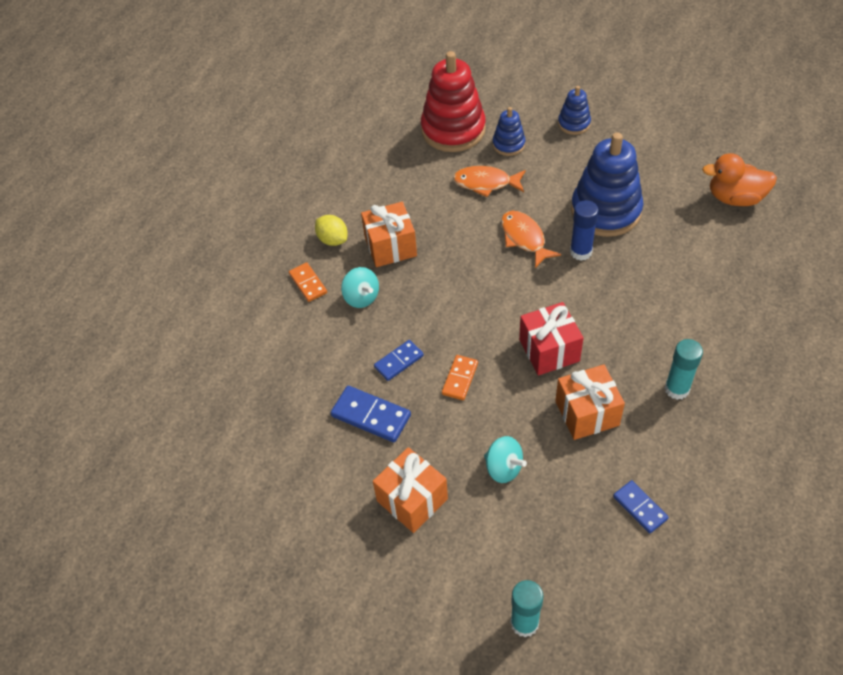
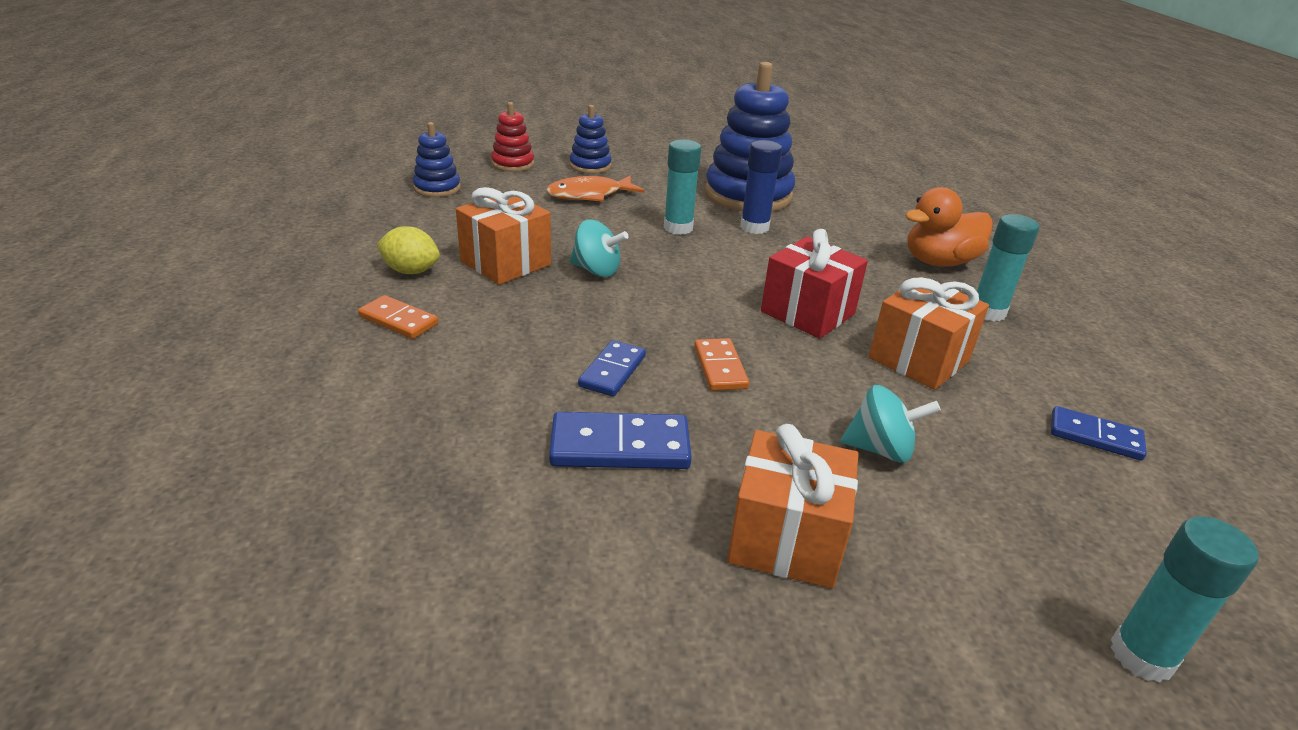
camera: 35 degrees left, 20 degrees down
turquoise spinning top [341,267,379,308] -> turquoise spinning top moved to [570,219,629,277]
red stacking toy [421,51,486,152] -> red stacking toy [491,102,534,172], size x0.50
orange fish [501,211,561,268] -> turquoise glue stick [664,139,701,235]
blue stacking toy [558,86,591,135] -> blue stacking toy moved to [413,122,461,197]
orange duck [702,153,777,206] -> orange duck moved to [905,187,993,267]

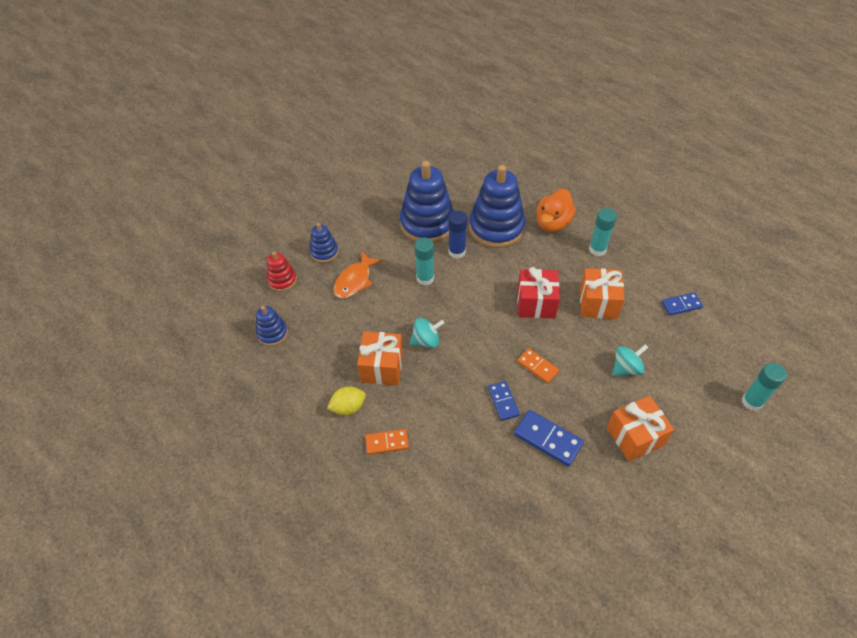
camera: 35 degrees left, 20 degrees up
blue domino [549,412,692,469] -> blue domino turned 75 degrees clockwise [514,410,584,467]
none -> blue stacking toy [469,165,525,248]

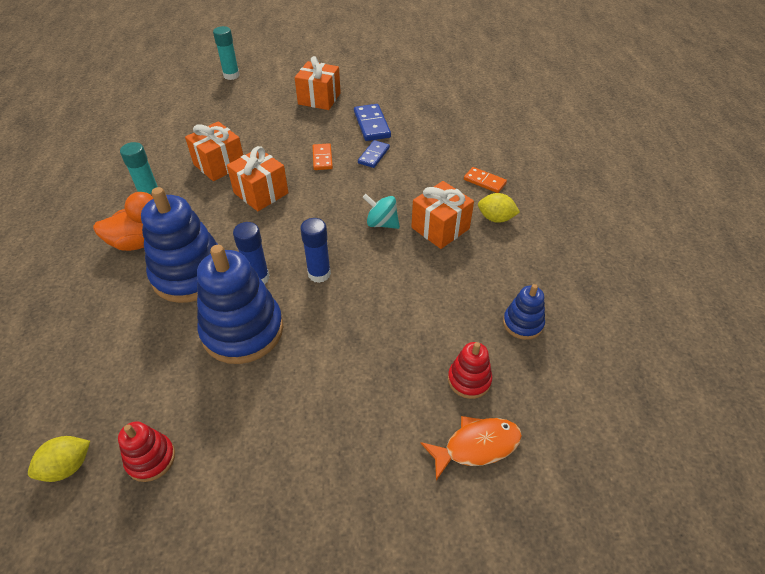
camera: 140 degrees left, 5 degrees down
blue stacking toy [309,223,338,263] -> none
orange fish [334,251,382,298] -> orange fish moved to [421,416,522,481]
turquoise glue stick [414,237,434,286] -> blue glue stick [300,218,331,283]
red gift [517,267,560,318] -> orange gift [227,146,289,211]
turquoise spinning top [612,344,649,376] -> none
blue domino [661,292,703,315] -> none
none -> yellow lemon [28,436,90,482]
none -> red stacking toy [118,422,175,482]

